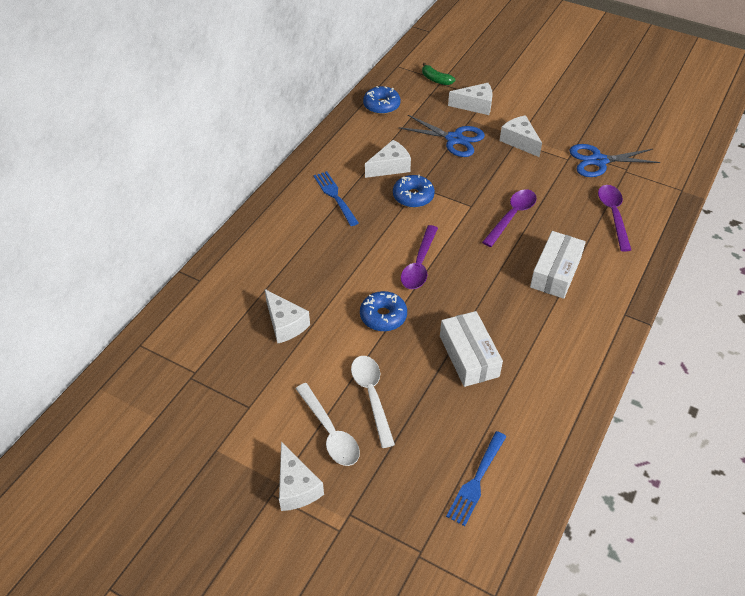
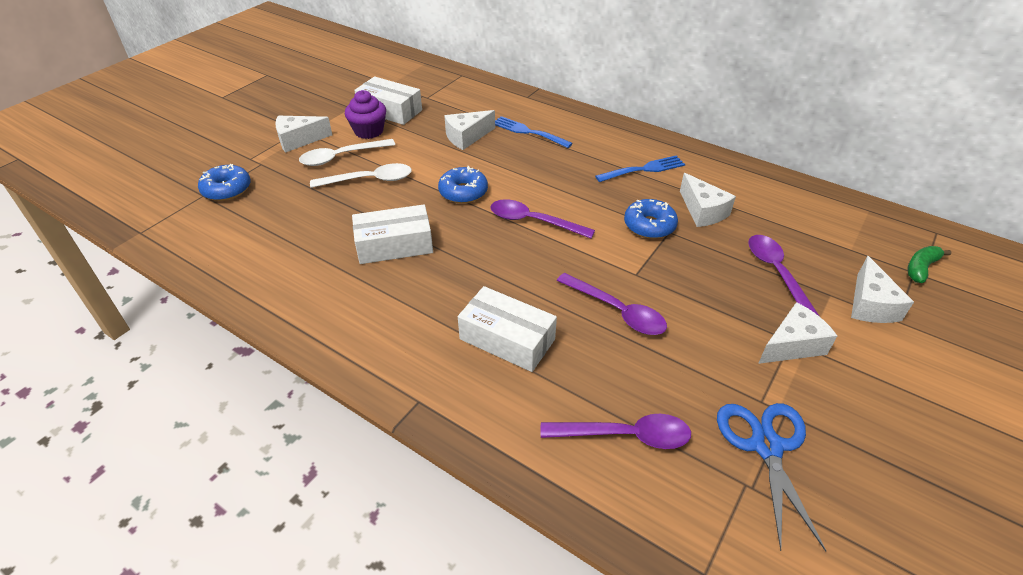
camera: 95 degrees right, 5 degrees down
blue donut [363,86,401,114] -> blue donut moved to [198,164,251,201]
blue scissors [398,115,485,157] -> purple spoon [748,235,820,317]
blue fork [446,431,507,526] -> blue fork moved to [495,116,573,148]
none -> purple cupcake [345,90,386,139]
none -> white box [354,76,422,125]

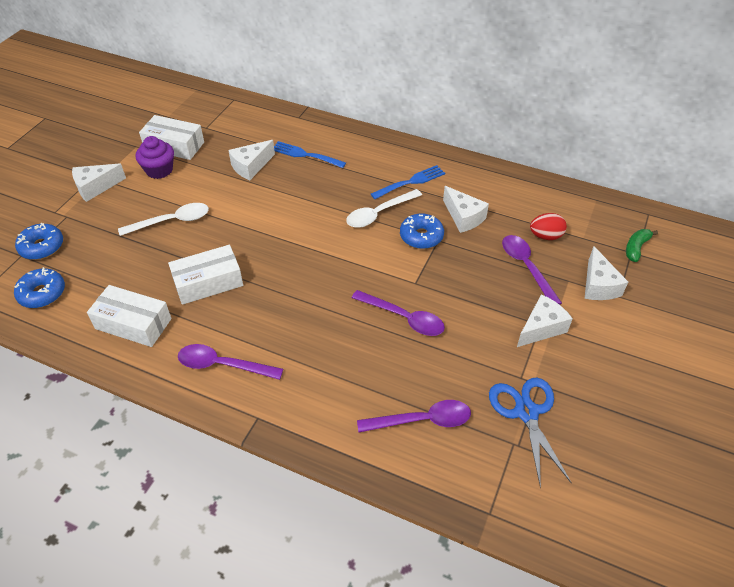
camera: 10 degrees left, 5 degrees up
white spoon [299,139,395,166] -> white spoon moved to [346,189,422,228]
blue donut [438,166,488,204] -> blue donut moved to [14,267,65,308]
white box [458,286,557,372] -> white box moved to [87,285,172,347]
purple spoon [490,199,595,238] -> purple spoon moved to [178,344,283,380]
none -> red egg [530,213,567,240]

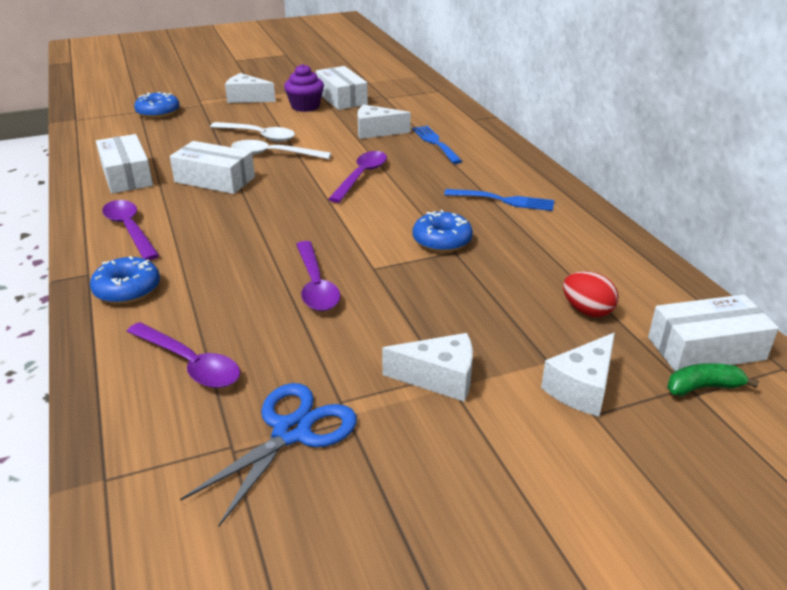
camera: 45 degrees right, 15 degrees down
blue donut [14,267,65,308] -> blue donut moved to [90,256,160,304]
white spoon [346,189,422,228] -> white spoon moved to [231,140,331,159]
white cheese [443,186,489,233] -> none
purple spoon [502,235,562,305] -> purple spoon moved to [328,151,387,203]
none -> white box [648,295,779,371]

